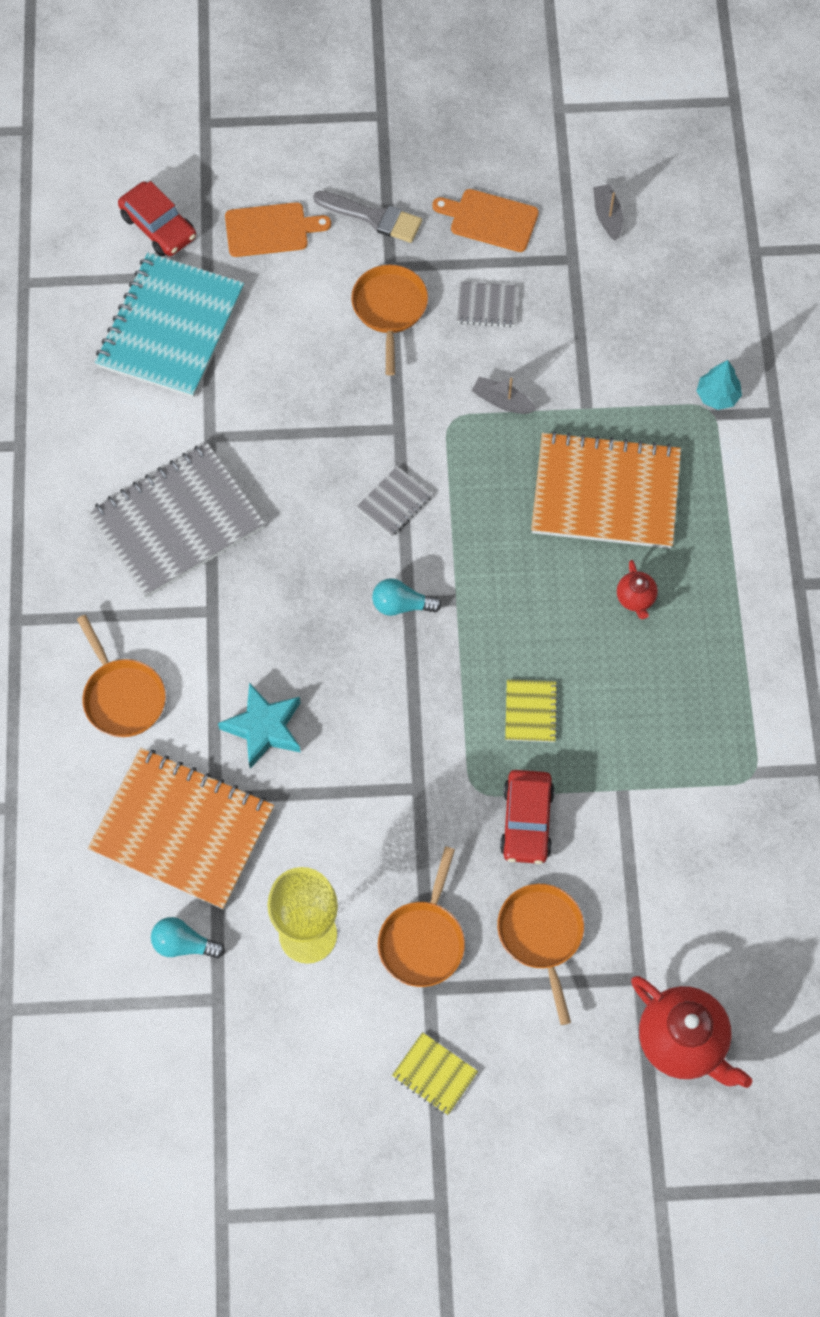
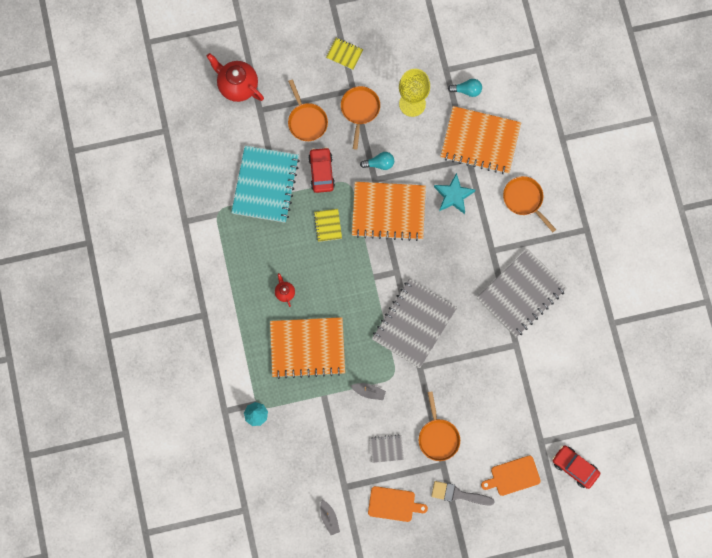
camera: 170 degrees right, 10 degrees up
turquoise notebook [95,253,244,398] -> turquoise notebook moved to [231,146,300,223]
grey notebook [356,466,432,537] -> grey notebook [372,279,457,368], size x2.29
turquoise light bulb [372,578,442,616] -> turquoise light bulb moved to [360,152,394,170]
none -> orange notebook [352,182,426,241]

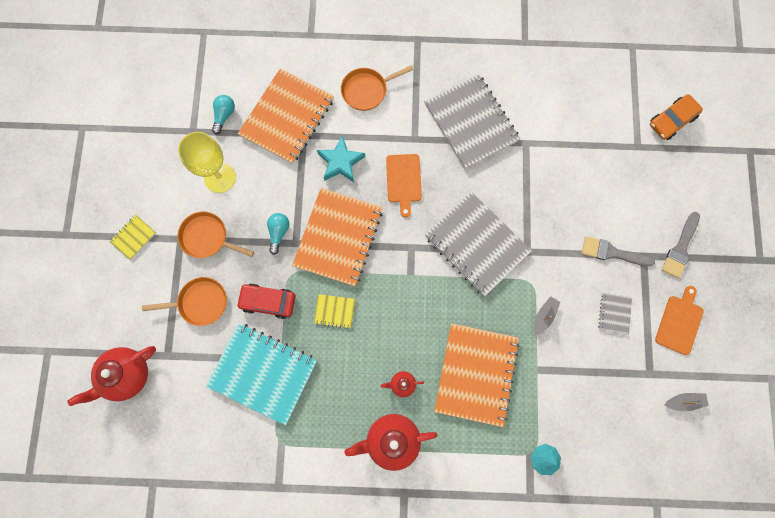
camera: 75 degrees left, 0 degrees up
orange pan [419,391,460,461] -> grey brush [582,236,655,266]
orange cutting board [481,455,541,496] -> orange cutting board moved to [386,154,422,217]
red car [552,445,600,489] -> orange car [650,94,703,140]
none -> red teapot [344,414,438,471]

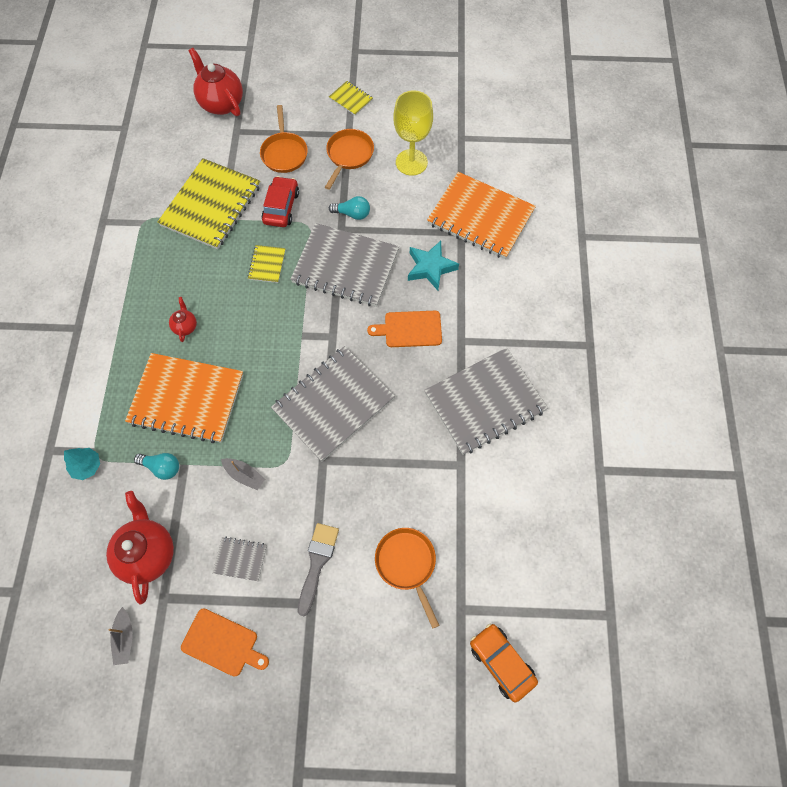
camera: 90 degrees right, 10 degrees down
turquoise notebook [206,323,317,425] -> yellow notebook [157,158,260,249]
turquoise light bulb [212,95,235,135] -> turquoise light bulb moved to [134,453,179,480]
orange notebook [292,188,383,286] -> grey notebook [290,223,399,307]
orange pan [341,65,414,111] -> orange pan moved to [375,528,439,629]
red teapot [344,414,438,471] -> red teapot moved to [106,491,174,604]
grey brush [662,212,700,278] -> none

